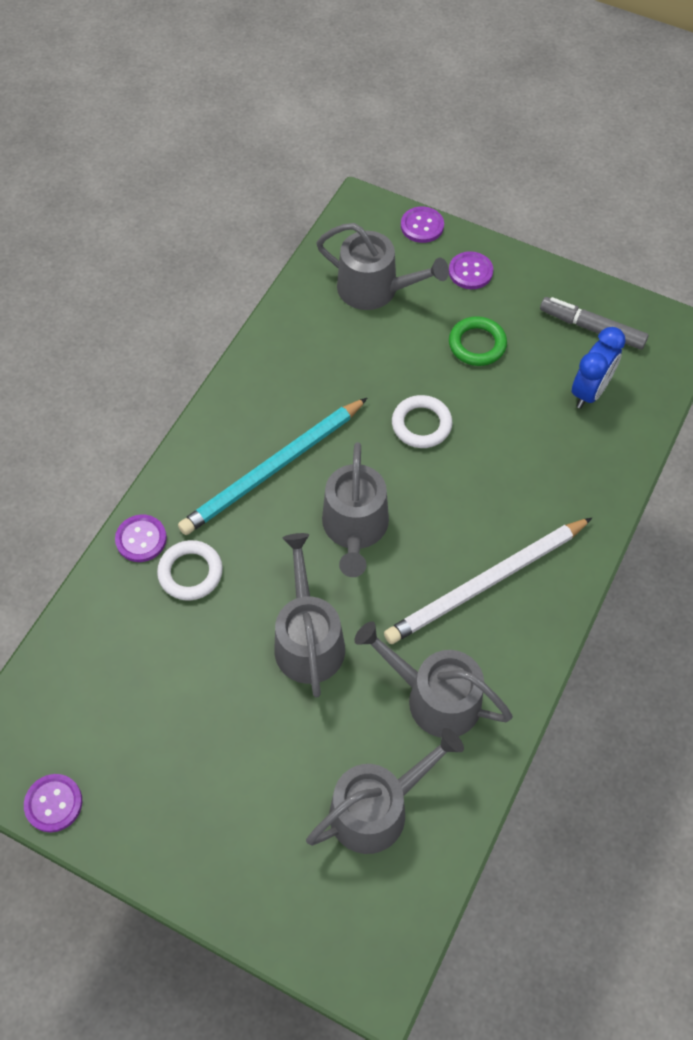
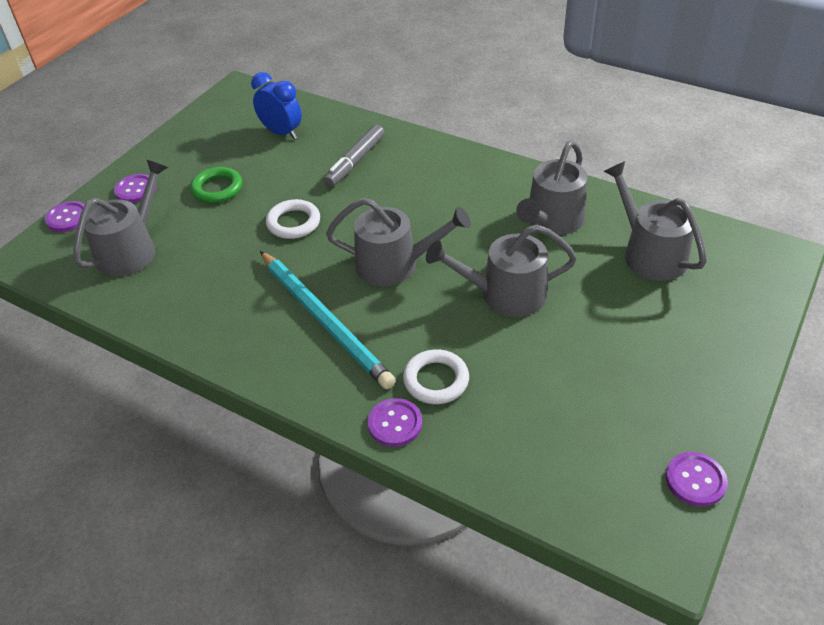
camera: 85 degrees left, 15 degrees down
white pencil [384,518,592,644] -> none
grey marker [540,297,649,350] -> grey marker moved to [324,125,385,187]

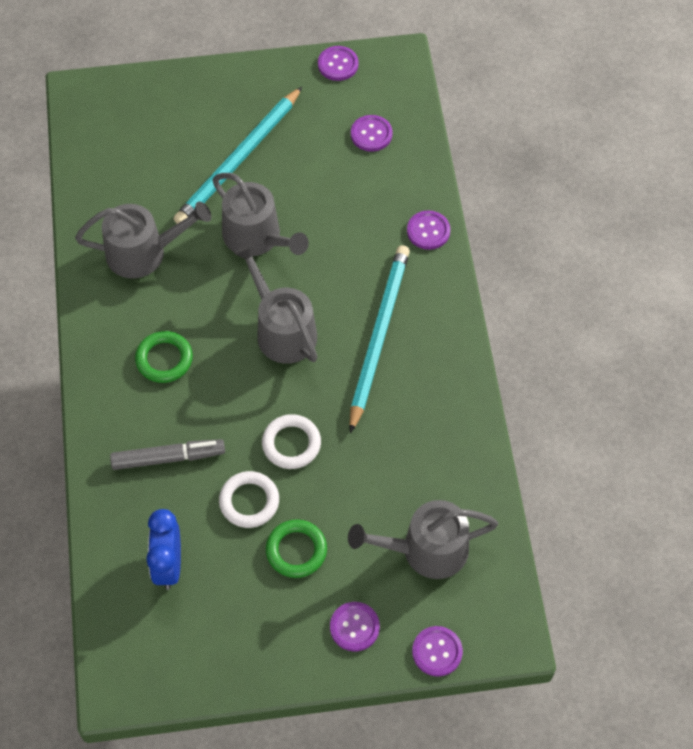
camera: 130 degrees left, 15 degrees up
white ring [403,349,469,404] -> white ring moved to [219,471,279,528]
grey watering can [604,162,707,281] -> none
none -> green ring [135,331,193,383]
none -> turquoise pencil [174,87,302,224]
none -> purple button [351,115,392,152]

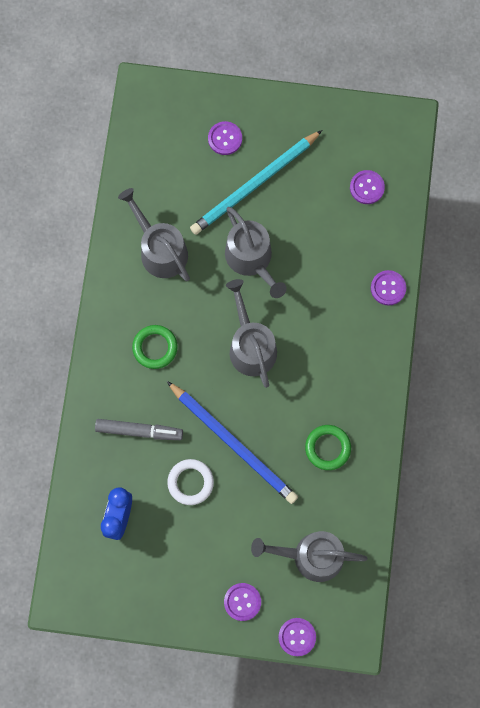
camera: 15 degrees right, 15 degrees up
grey watering can [75,202,211,278] -> grey watering can turned 135 degrees counterclockwise [118,188,190,281]
white ring [262,414,321,469] -> blue pencil [167,381,298,504]
green ring [266,519,327,578] -> green ring moved to [305,425,351,470]
purple button [318,46,358,81] -> purple button moved to [208,121,242,155]
turquoise pencil [349,245,410,433] -> none

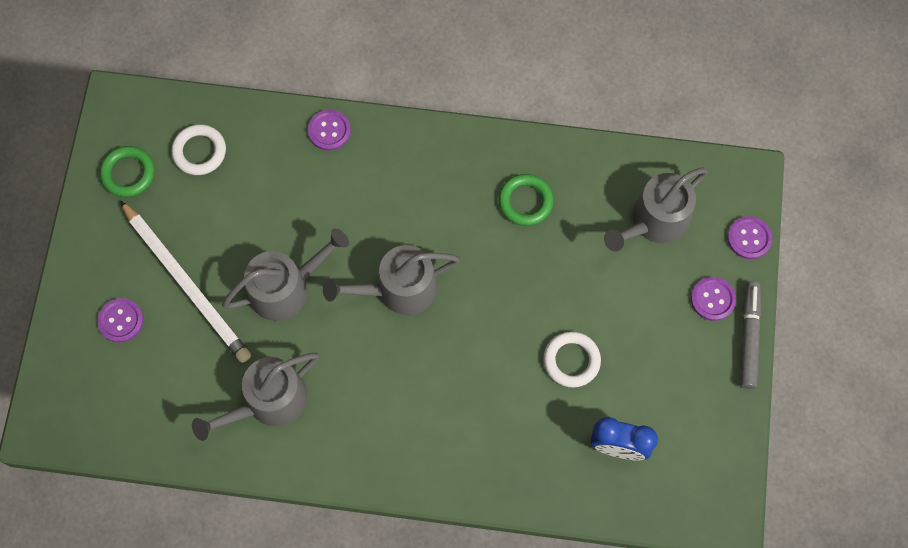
camera: 90 degrees left, 5 degrees down
grey marker [95,419,183,440] -> grey marker moved to [740,281,761,389]
green ring [132,325,178,369] -> green ring moved to [100,146,155,197]
blue pencil [167,381,298,504] -> none
turquoise pencil [190,130,322,235] -> white pencil [120,201,251,363]
grey watering can [251,531,367,582] -> grey watering can turned 45 degrees clockwise [604,167,708,251]
purple button [350,170,385,204] -> white ring [171,124,226,175]

